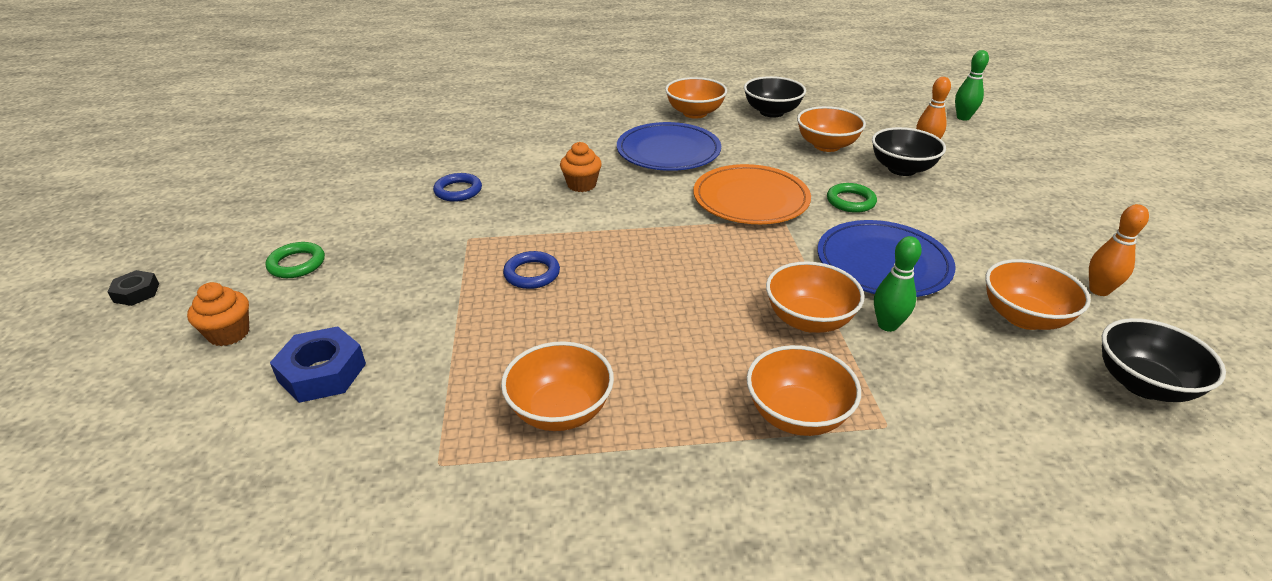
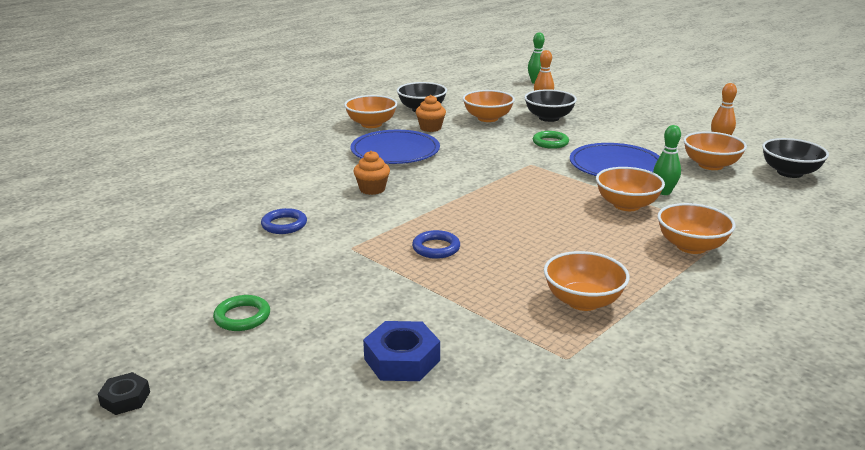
camera: 40 degrees left, 10 degrees down
orange cupcake [187,282,249,346] -> orange cupcake moved to [416,95,446,132]
orange plate [693,164,811,224] -> none

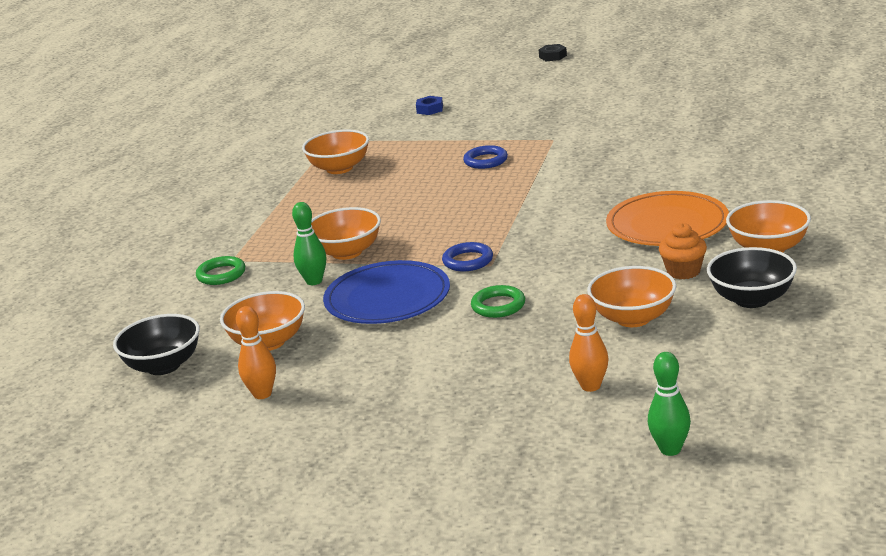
camera: 155 degrees right, 0 degrees up
green ring [213,295,270,331] -> green ring moved to [196,256,245,285]
blue ring [261,208,307,234] -> blue ring moved to [442,242,493,272]
blue plate [351,130,440,164] -> orange plate [606,191,729,246]
orange cupcake [353,151,390,195] -> none
blue nut [363,321,440,381] -> blue nut [416,96,443,115], size x0.58
black bowl [524,89,577,122] -> none
orange bowl [657,203,736,254] -> none

